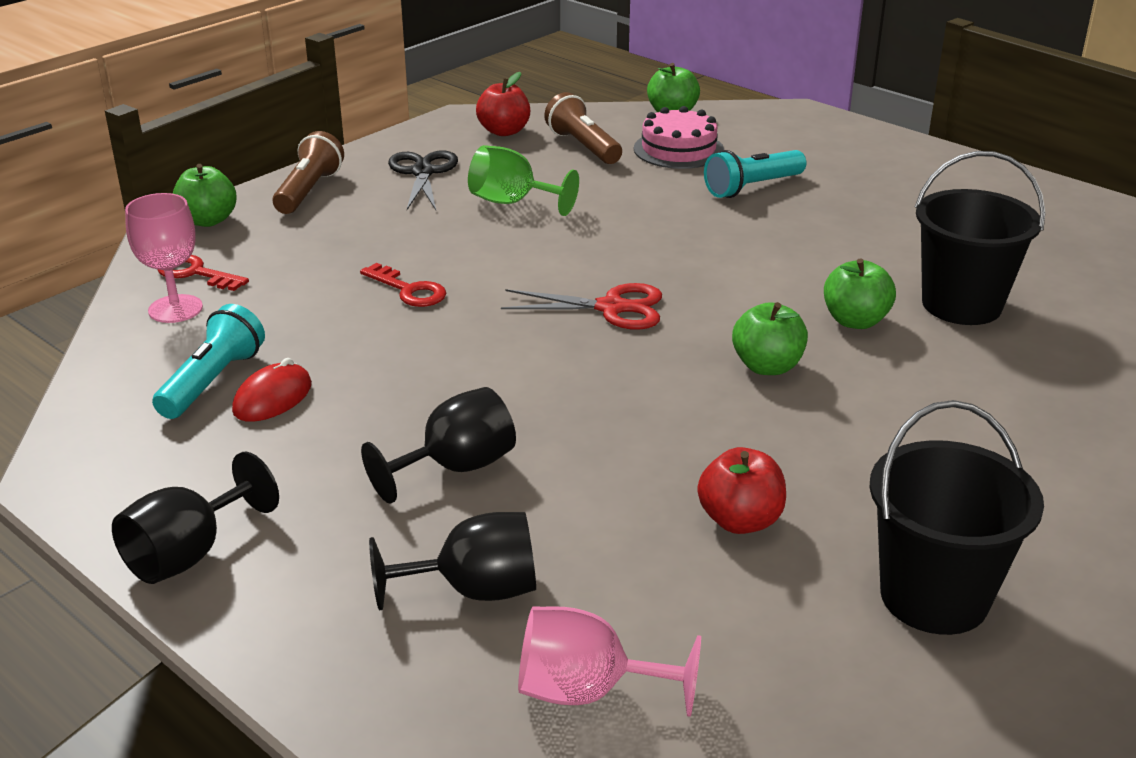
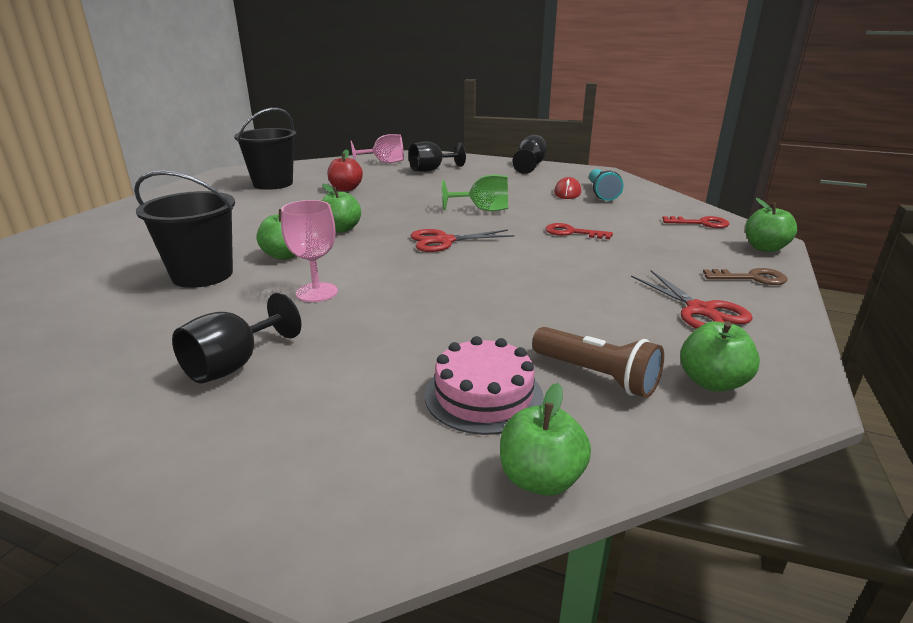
camera: 160 degrees right, 5 degrees down
pink goblet [125,193,203,323] -> pink goblet moved to [281,200,338,302]
brown flashlight [272,131,344,214] -> brown key [703,268,787,285]
black goblet [361,387,516,504] -> black goblet moved to [172,293,301,384]
black scissors [388,150,458,210] -> red scissors [631,270,753,329]
green goblet [468,145,579,216] -> green goblet moved to [442,175,508,211]
red apple [476,72,530,136] -> green apple [680,321,760,392]
turquoise flashlight [704,150,806,198] -> none

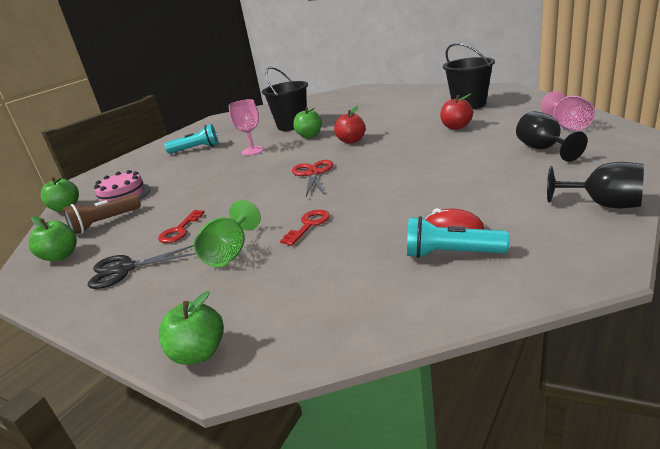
camera: 105 degrees right, 0 degrees up
black goblet [172,293,301,384] -> turquoise flashlight [164,124,219,154]
green apple [322,184,361,233] -> red apple [334,106,365,144]
green goblet [442,175,508,211] -> green goblet moved to [194,200,261,267]
red scissors [631,270,753,329] -> black scissors [88,245,196,289]
red key [662,216,729,228] -> red key moved to [158,210,205,243]
brown key [703,268,787,285] -> none

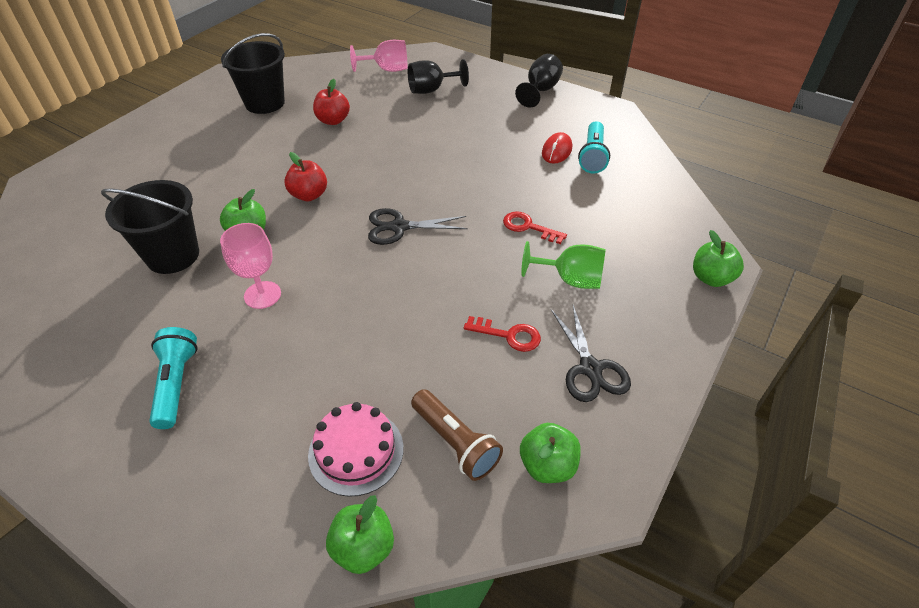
camera: 95 degrees left, 20 degrees up
red scissors [292,160,334,196] -> black scissors [368,208,468,245]

